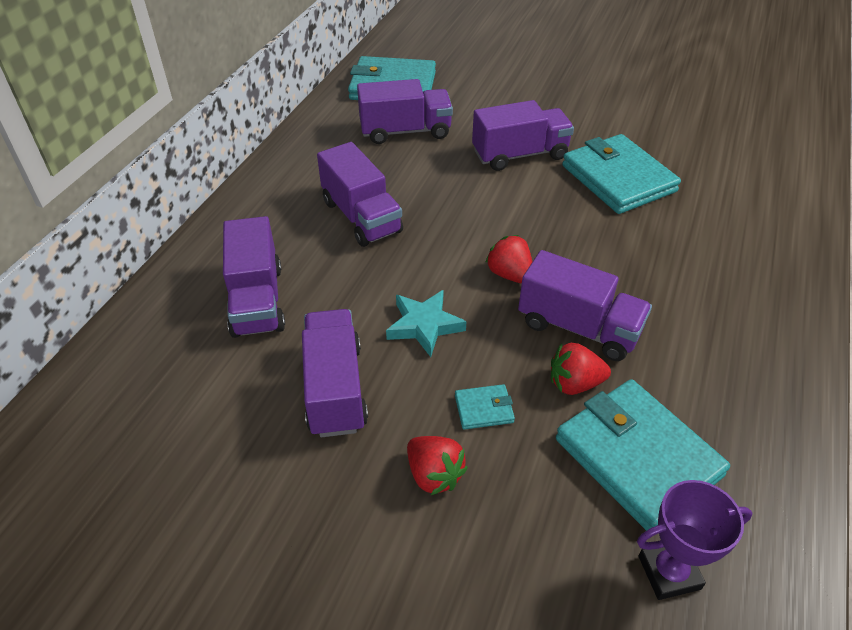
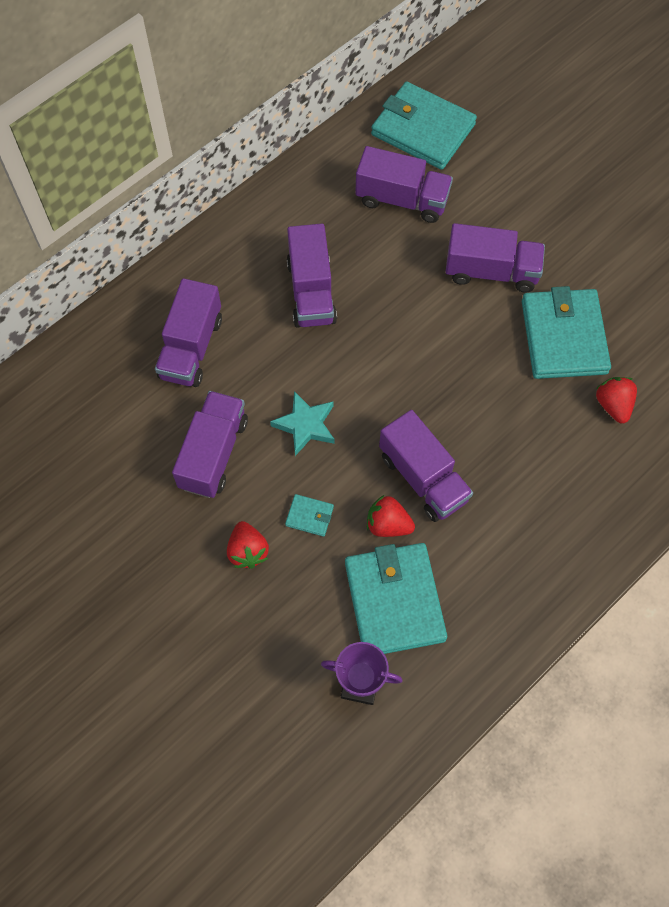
camera: 25 degrees right, 20 degrees up
red strawberry [485,235,532,284] -> red strawberry moved to [596,377,637,424]

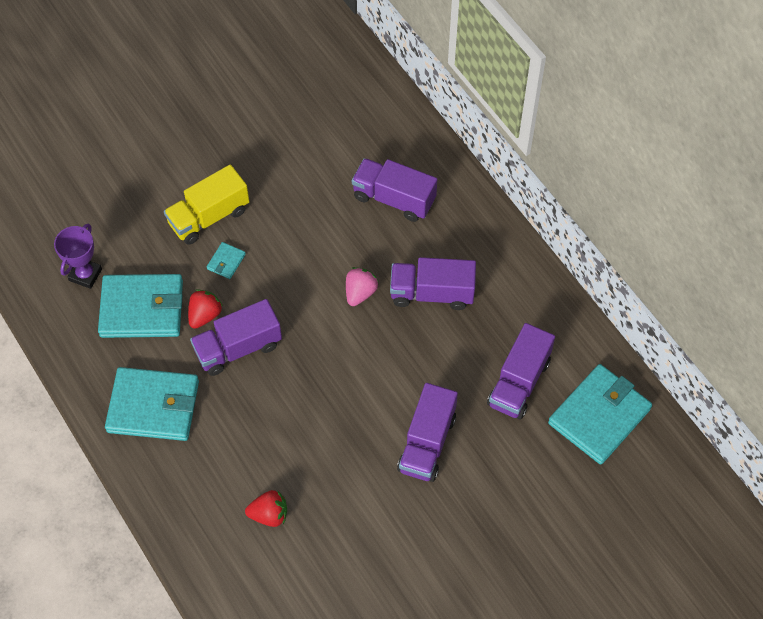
camera: 100 degrees right, 5 degrees down
purple truck [172,391,248,498] -> none
red strawberry [227,521,269,569] -> yellow truck [164,165,250,245]
turquoise star [270,391,334,456] -> none
turquoise wallet [522,286,611,379] -> turquoise wallet moved to [105,367,199,441]
none -> pink strawberry [346,267,379,306]

